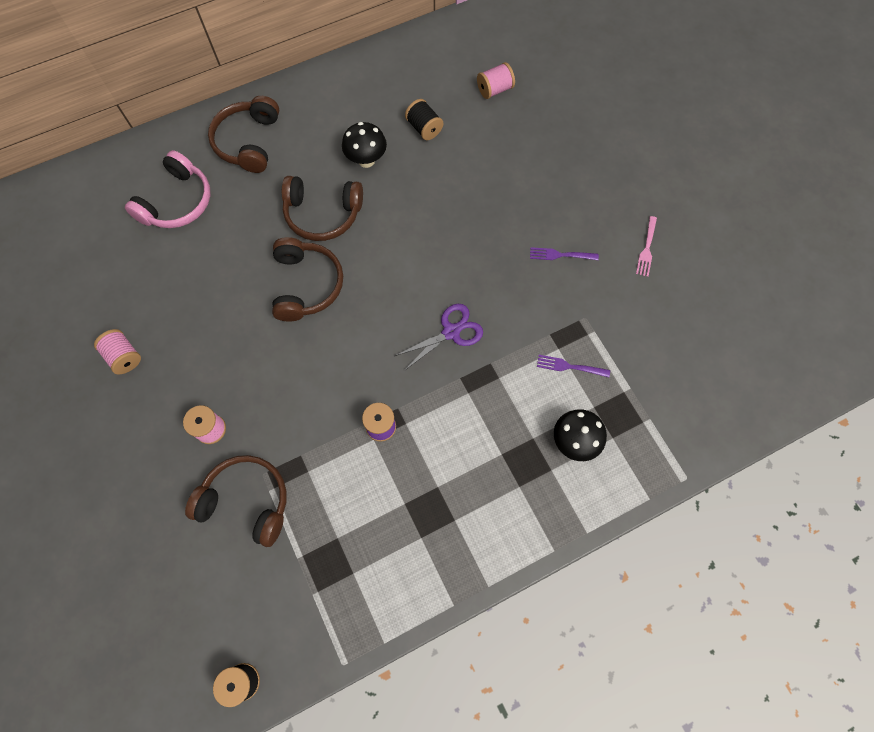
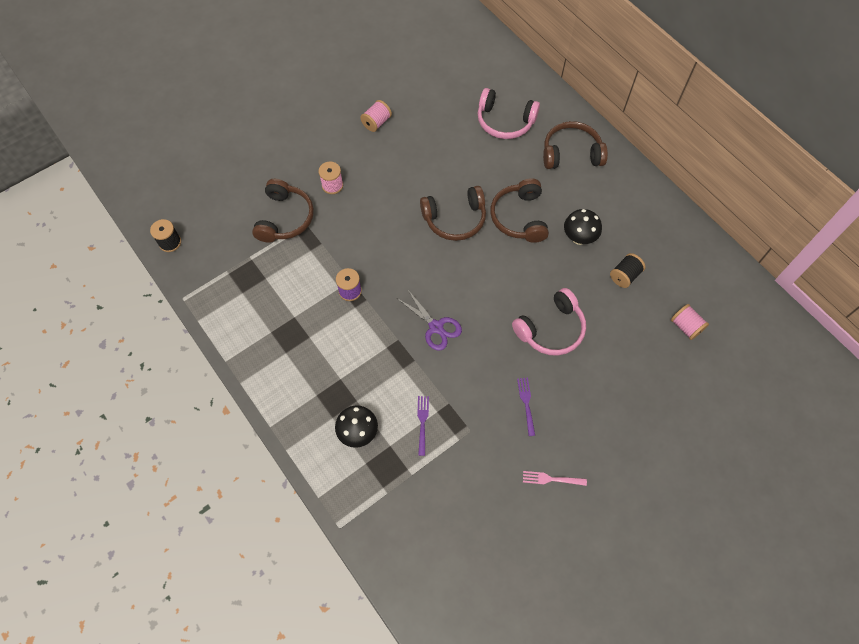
camera: 80 degrees right, 5 degrees down
none -> pink headphones [512,288,586,356]

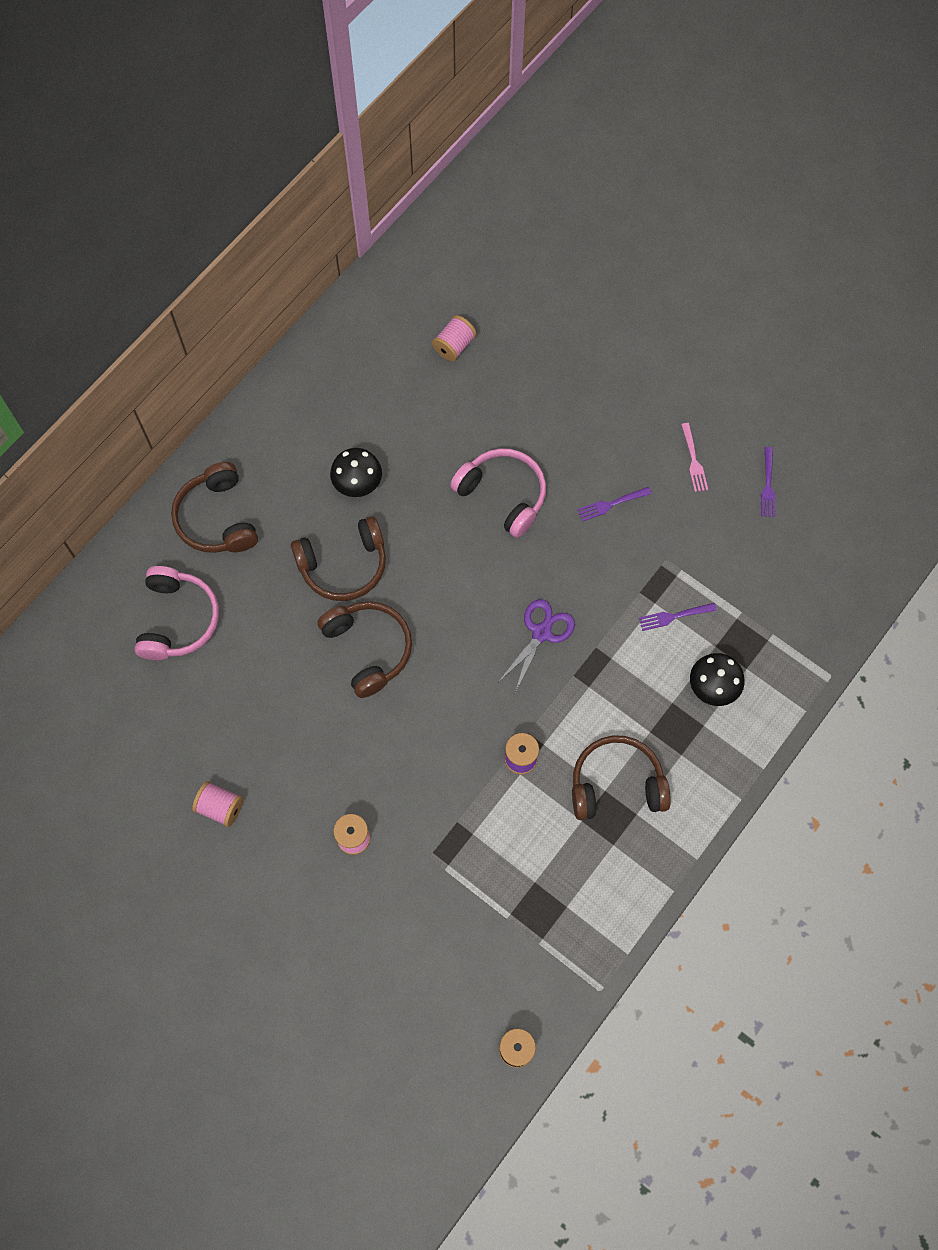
camera: 105 degrees left, 5 degrees up
brown headphones [252,179,314,243] -> brown headphones moved to [572,735,671,820]
black spool [610,253,646,288] -> none
none -> purple fork [761,447,775,517]

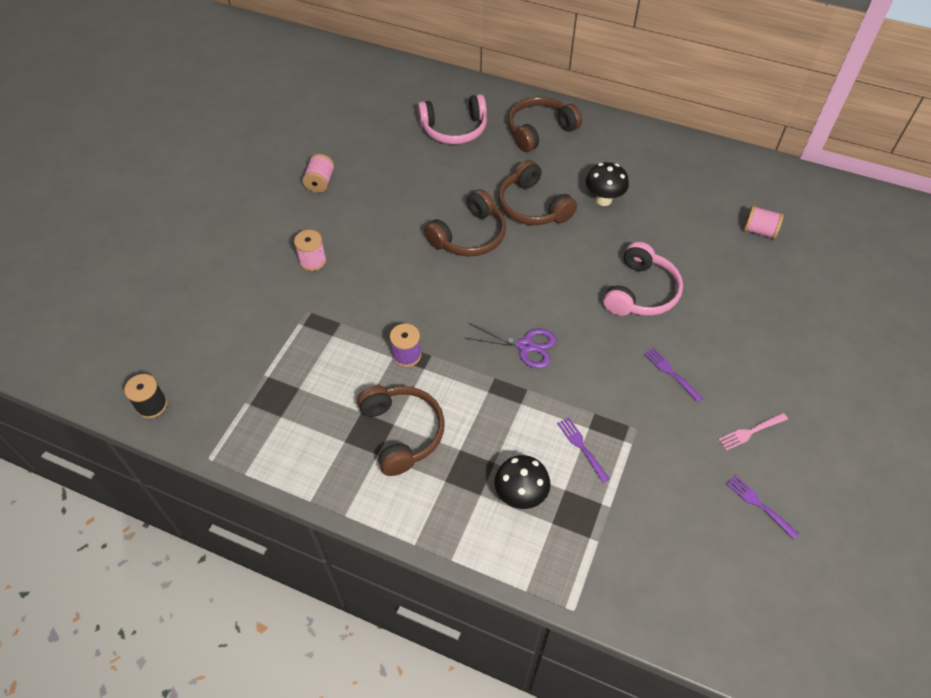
camera: 75 degrees right, 15 degrees down
purple fork [761,447,775,517] -> purple fork turned 60 degrees clockwise [726,475,799,539]

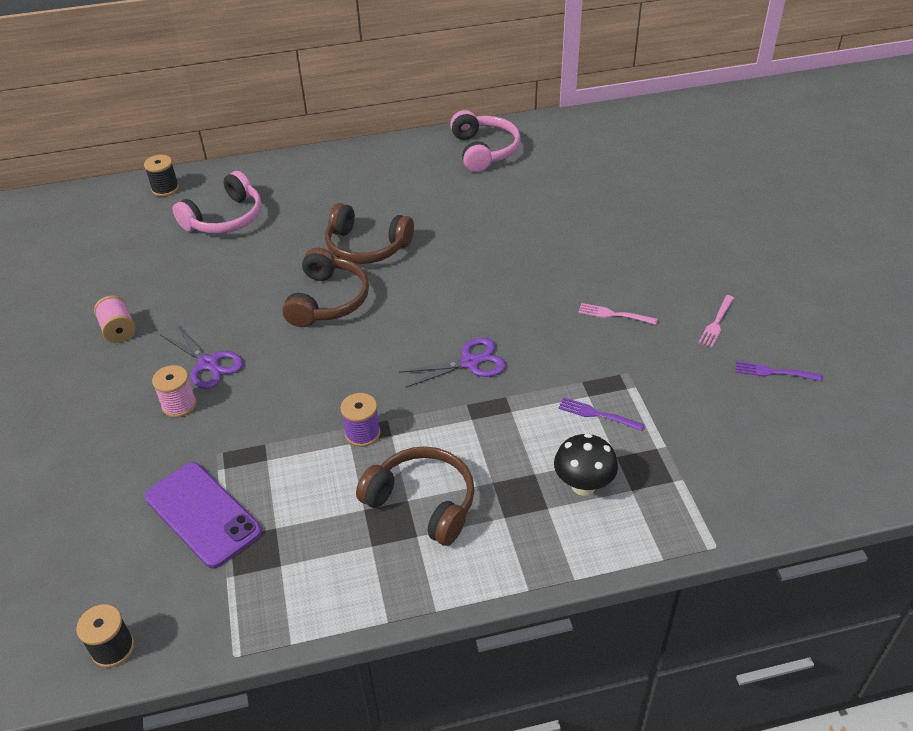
camera: 35 degrees left, 10 degrees down
brown headphones [508,97,582,152] -> none
black mushroom [586,162,629,206] -> none
pink headphones [603,242,683,316] -> pink headphones moved to [450,110,521,172]
purple fork [644,348,703,403] -> pink fork [578,303,658,325]
pink spool [743,205,784,239] -> none
none -> black spool [144,155,179,197]
none -> purple phone [145,462,262,568]
none -> purple scissors [161,325,243,389]

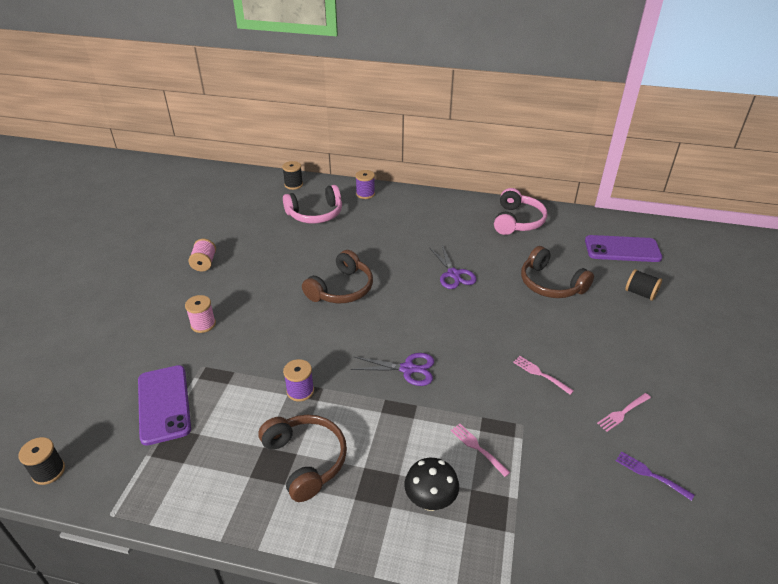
camera: 25 degrees right, 5 degrees down
purple scissors [161,325,243,389] -> purple scissors moved to [430,245,477,289]
brown headphones [325,203,414,264] -> brown headphones moved to [521,246,594,298]
purple fork [558,397,645,431] -> pink fork [451,424,511,477]
none -> purple spool [355,170,375,199]
none -> purple phone [585,235,662,262]
none -> black spool [625,269,662,301]

